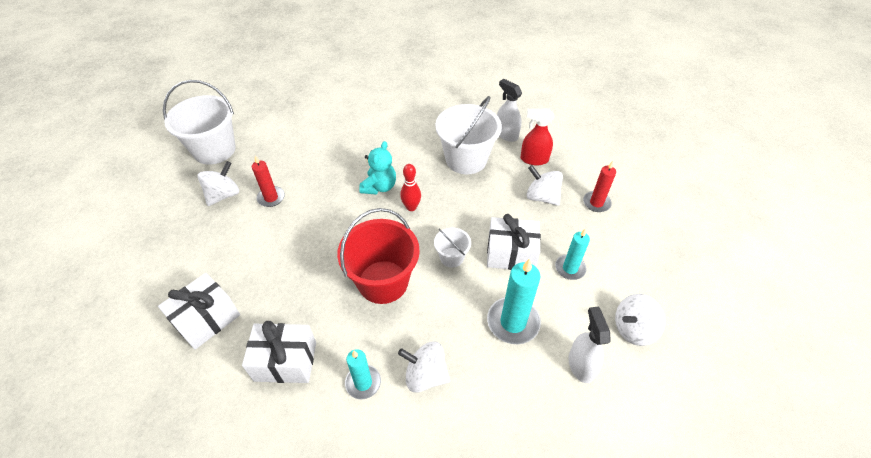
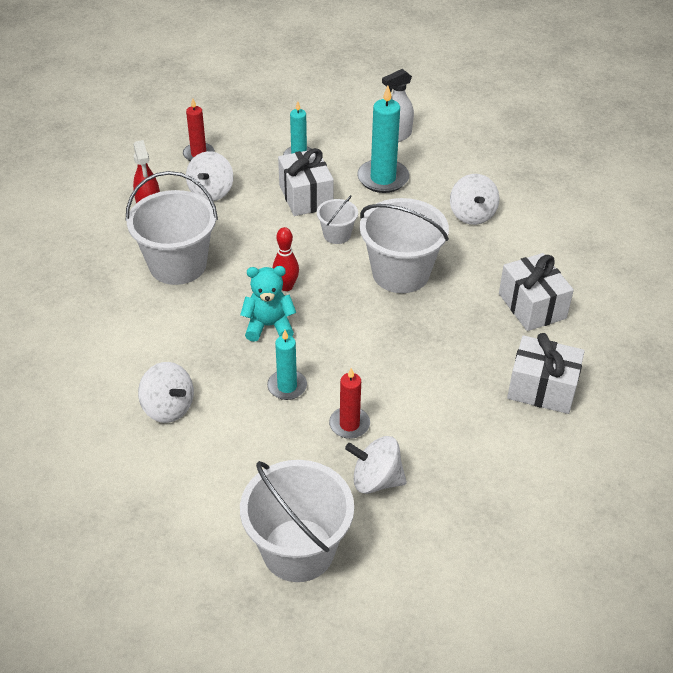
camera: 115 degrees left, 5 degrees down
red bucket [337,208,420,304] -> white bucket [360,198,449,293]
turquoise candle [345,349,381,399] -> turquoise candle moved to [267,330,307,400]
white spray bottle [497,79,522,142] -> none
white spinning top [615,294,666,346] -> white spinning top moved to [138,362,194,423]

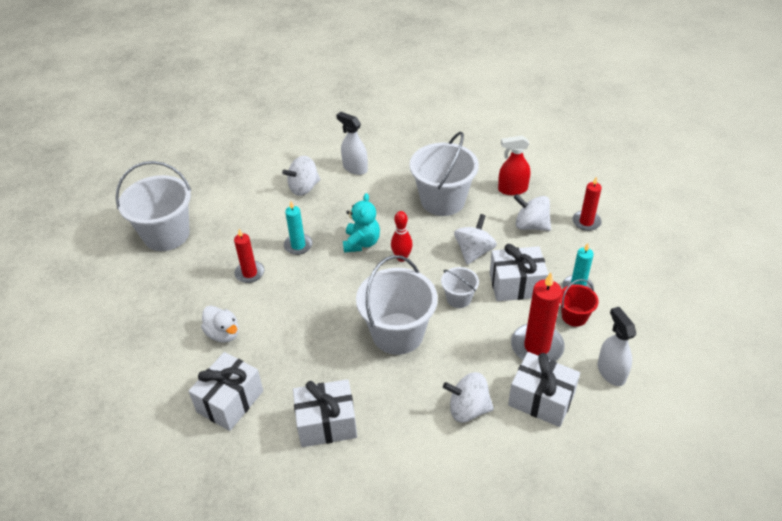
camera: 105 degrees right, 0 degrees up
white spinning top [345,436,407,494] -> white spinning top moved to [454,214,497,265]
turquoise candle [357,86,409,193] -> red candle [511,273,565,361]
none -> white duck [201,306,239,343]
none -> white spray bottle [336,112,368,175]
none -> white gift [508,352,580,427]
none -> red bucket [560,279,599,327]

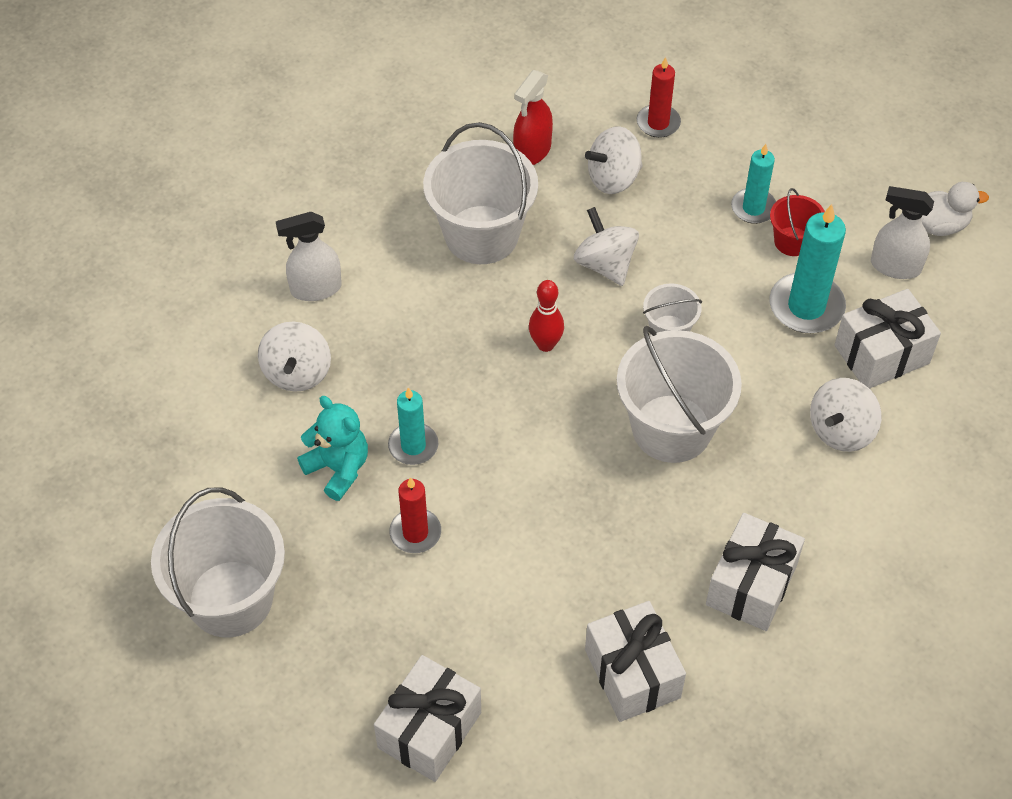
camera: 55 degrees left, 10 degrees up
white duck [201,306,239,343] -> white duck moved to [921,182,989,236]
turquoise teddy bear [343,193,380,253] -> turquoise teddy bear moved to [297,396,368,501]
white gift [490,244,548,301] -> white gift moved to [374,655,481,782]
red candle [511,273,565,361] -> turquoise candle [769,204,846,333]

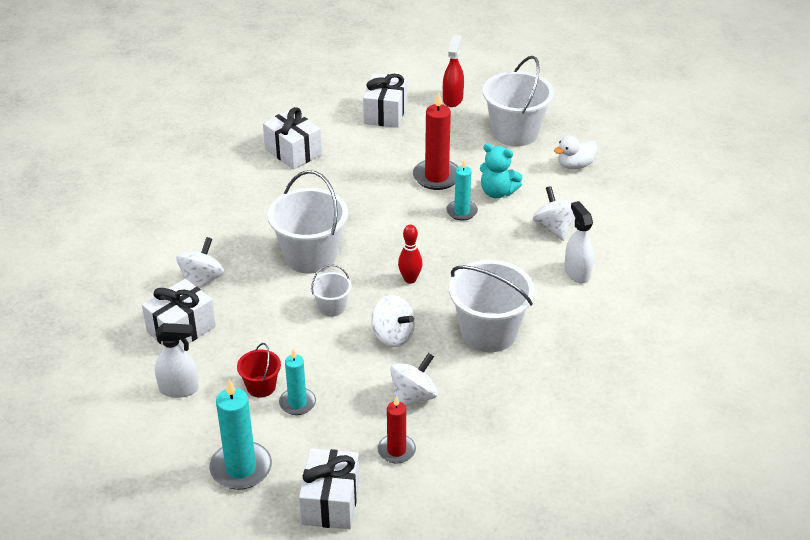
camera: 160 degrees right, 15 degrees down
white spray bottle [276,212,342,301] -> white spray bottle turned 75 degrees counterclockwise [564,201,594,283]
red candle [389,477,441,553] -> red candle [413,92,458,190], size x1.60
red spray bottle [513,70,553,165] -> red spray bottle moved to [443,34,464,107]
white gift [706,513,805,631] -> white gift moved to [299,448,360,529]
turquoise candle [769,204,846,333] -> turquoise candle moved to [209,379,272,490]
white duck [921,182,989,236] -> white duck moved to [554,136,597,169]

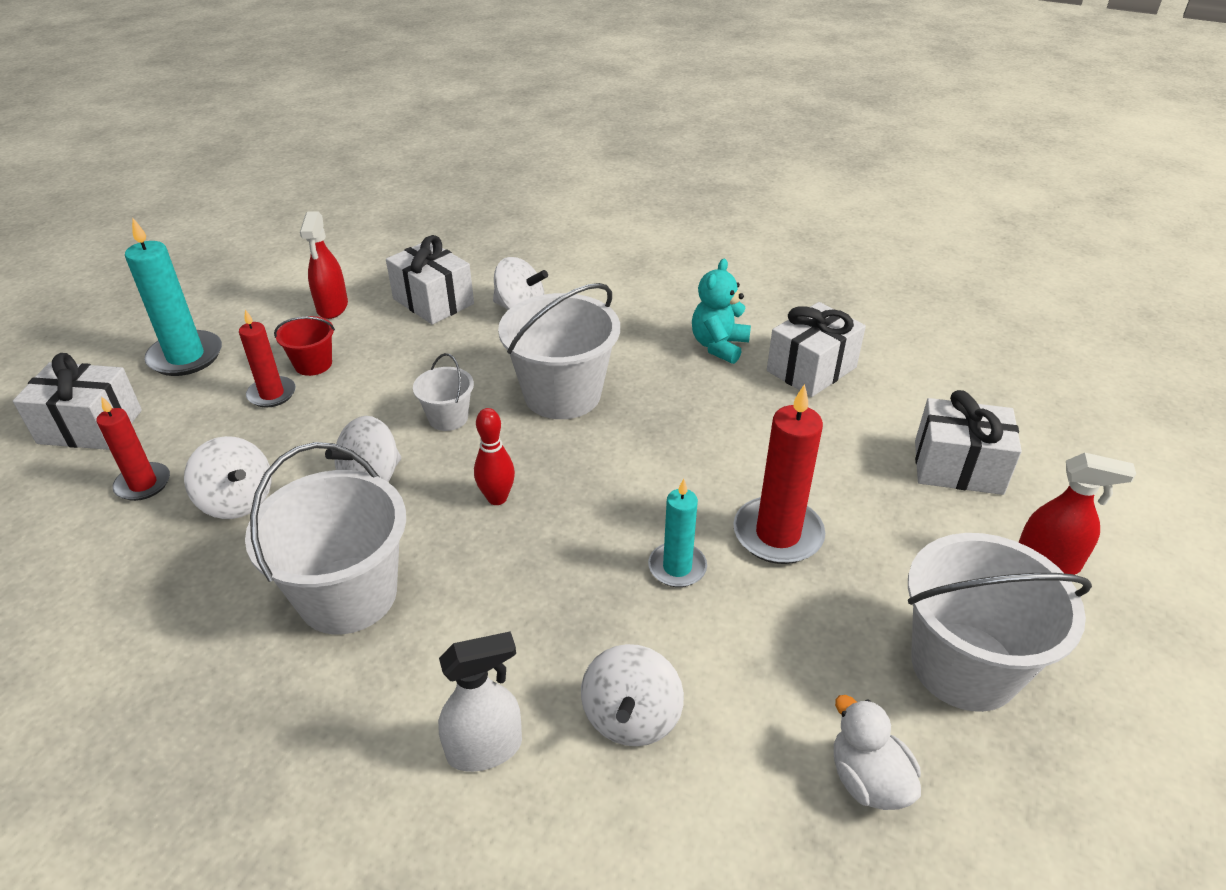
camera: 90 degrees right, 0 degrees up
white spray bottle [155,323,199,398] -> red spray bottle [300,211,348,319]
turquoise candle [279,349,316,415] -> red candle [239,310,296,407]
turquoise teddy bear [480,143,523,198] -> turquoise teddy bear moved to [692,259,751,364]
white spinning top [533,186,575,241] -> white spinning top turned 120 degrees clockwise [581,644,684,746]

